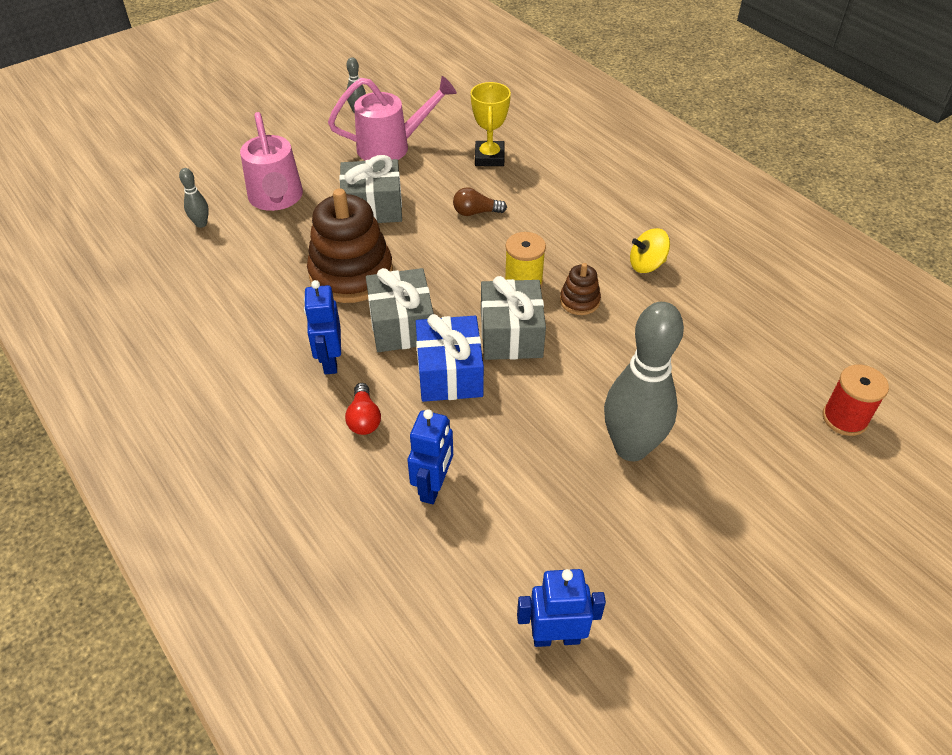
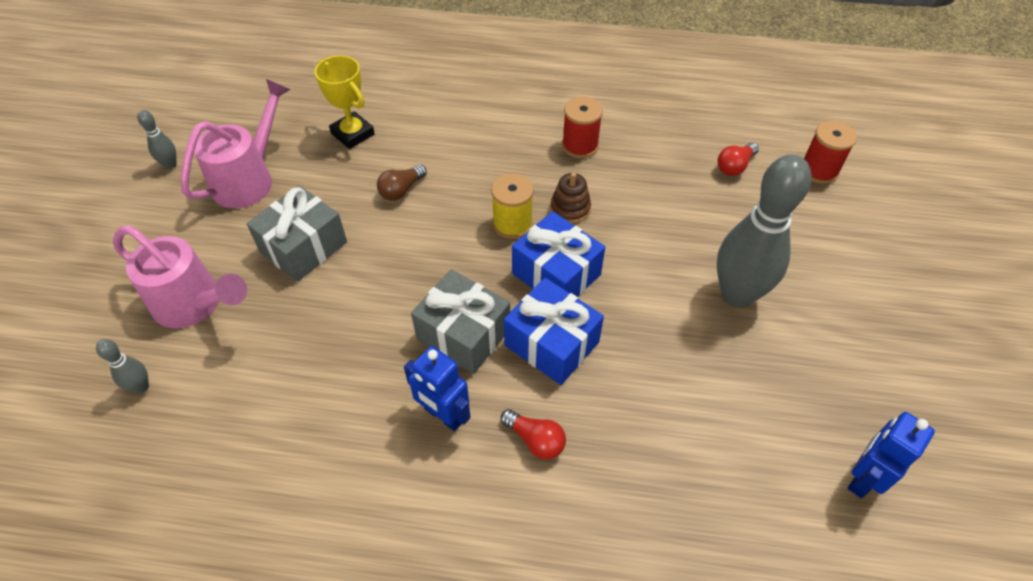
camera: 45 degrees left, 5 degrees up
brown stacking toy [307,188,393,303] -> none
blue robot [408,409,453,504] -> none
grey gift [481,276,546,360] -> blue gift [512,211,605,297]
yellow spinning top [630,228,670,273] -> red spool [562,96,603,158]
none -> red light bulb [717,143,759,176]

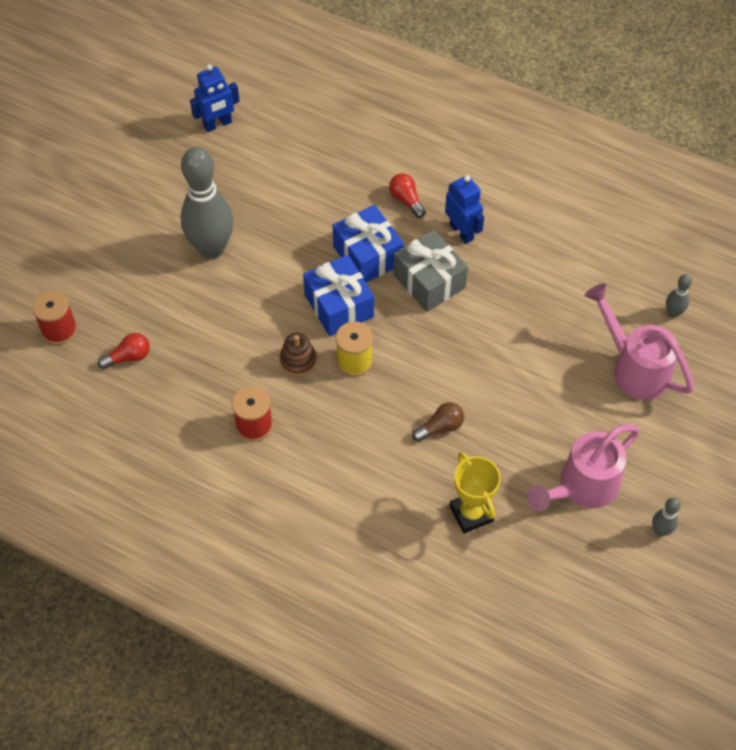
camera: 160 degrees left, 5 degrees up
grey gift [247,185,347,282] -> none

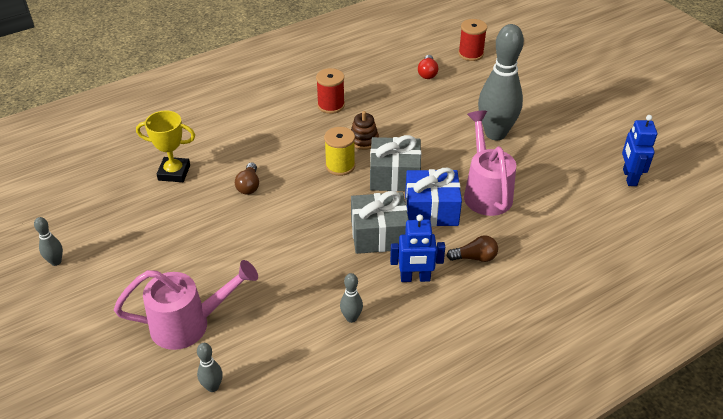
camera: 120 degrees right, 15 degrees down
blue gift [303,255,374,336] -> grey gift [370,135,421,192]
red light bulb [389,174,426,218] -> brown light bulb [447,235,498,262]
pink watering can [527,424,640,511] -> pink watering can moved to [464,111,516,216]
none -> grey bowling pin [340,273,363,323]

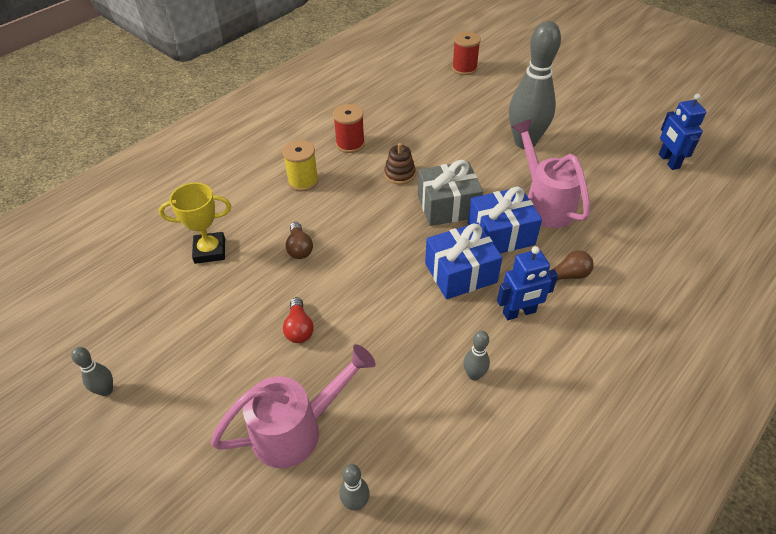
camera: 15 degrees left, 5 degrees up
yellow spool [324,127,355,176] -> yellow spool moved to [282,140,319,191]
grey gift [351,191,409,254] -> blue gift [425,222,503,299]
red light bulb [418,55,438,79] -> red light bulb moved to [283,297,313,343]

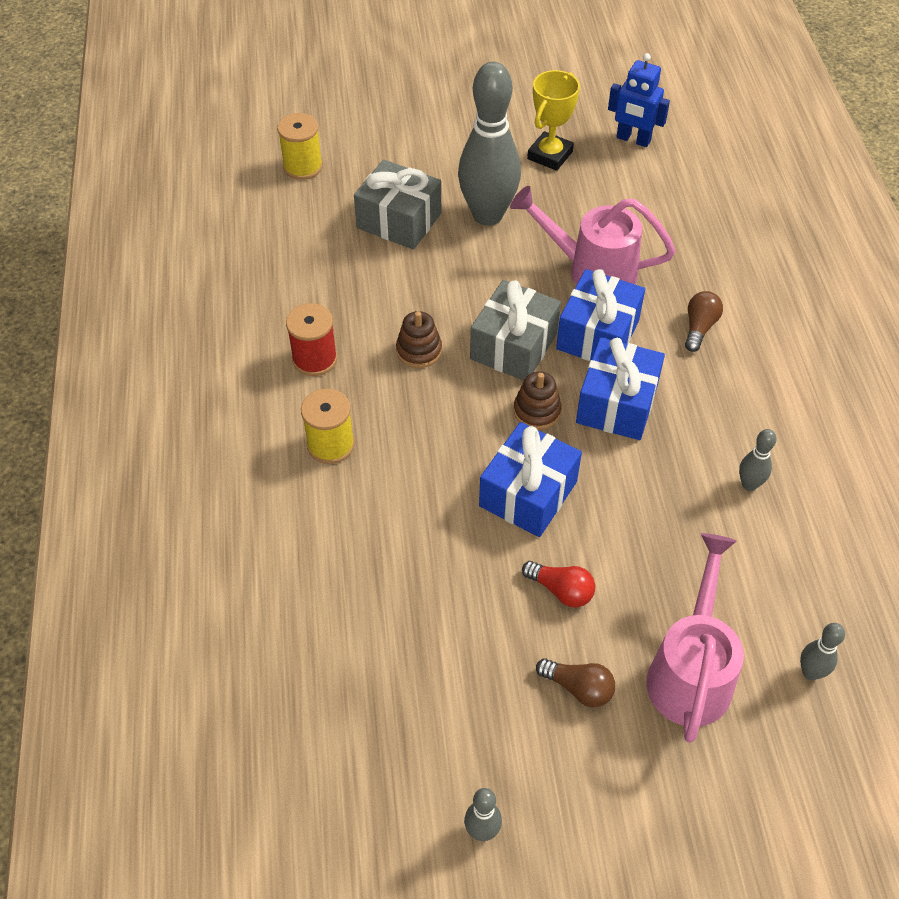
camera: 50 degrees left, 5 degrees up
yellow trophy [159,183,231,264] -> yellow trophy moved to [527,70,580,171]
brown light bulb [285,222,313,259] -> brown light bulb moved to [536,658,615,707]
red spool [452,32,481,75] -> yellow spool [277,113,323,180]
blue robot [497,246,558,320] -> none
none -> grey gift [354,159,441,249]
none -> blue gift [479,422,582,537]
none -> brown stacking toy [514,371,562,430]

